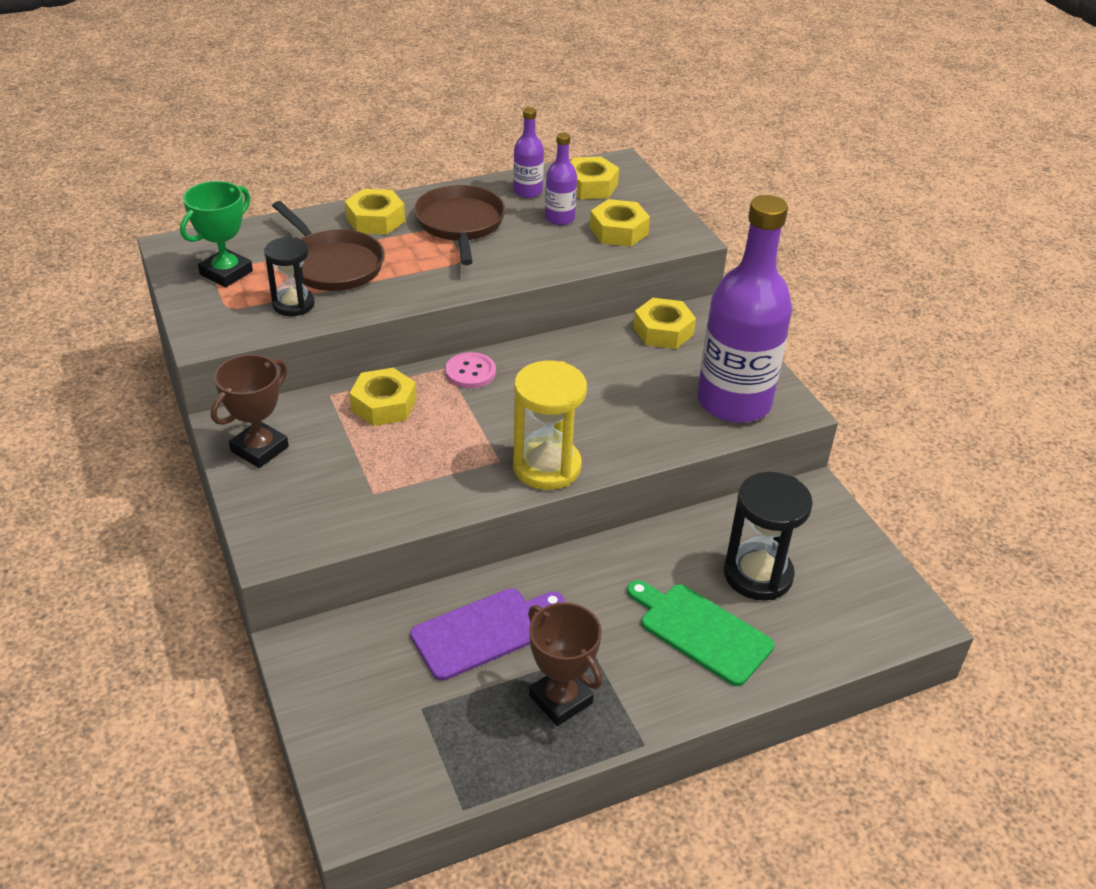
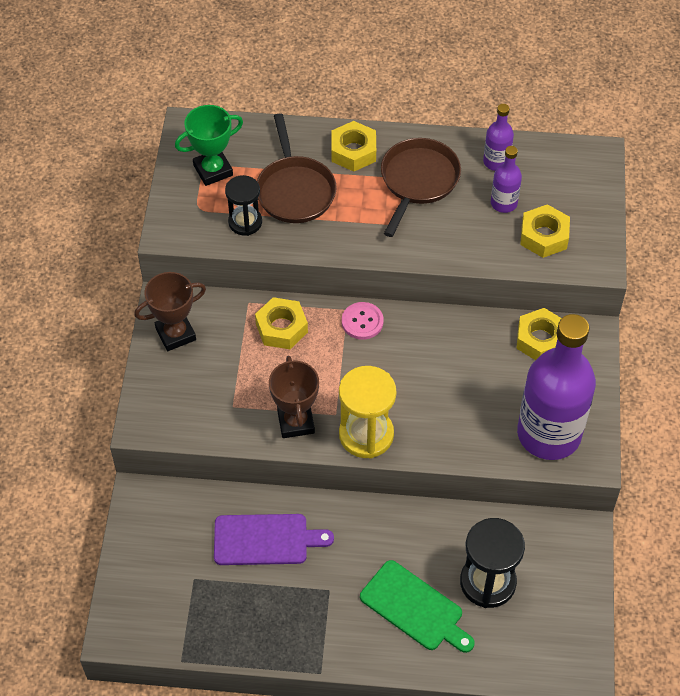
camera: 30 degrees right, 15 degrees up
brown trophy [528,602,602,726] -> brown trophy moved to [269,356,319,438]
yellow nut [571,157,619,199] -> none
green cutting board [627,580,775,686] -> green cutting board turned 150 degrees clockwise [360,560,474,653]

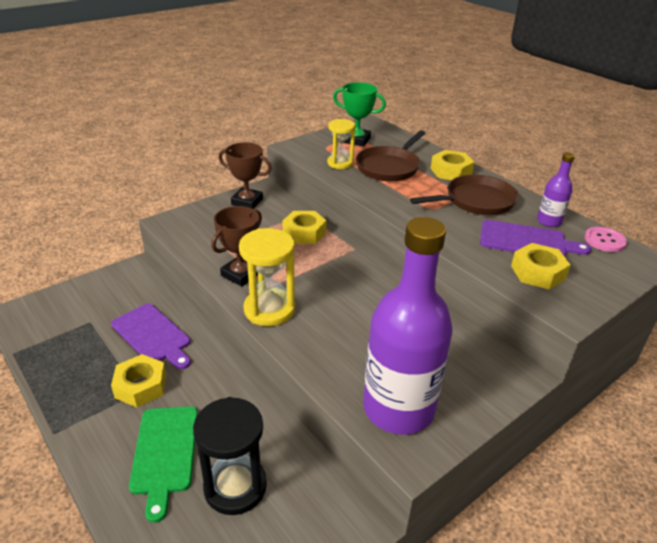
camera: 45 degrees right, 20 degrees down
black hourglass [225,175,262,236] -> yellow hourglass [327,119,356,169]
pink button [342,302,384,340] -> pink button moved to [585,227,627,252]
purple bottle [491,146,522,213] -> purple cutting board [480,220,591,257]
yellow nut [516,308,562,360] -> yellow nut moved to [111,354,166,407]

